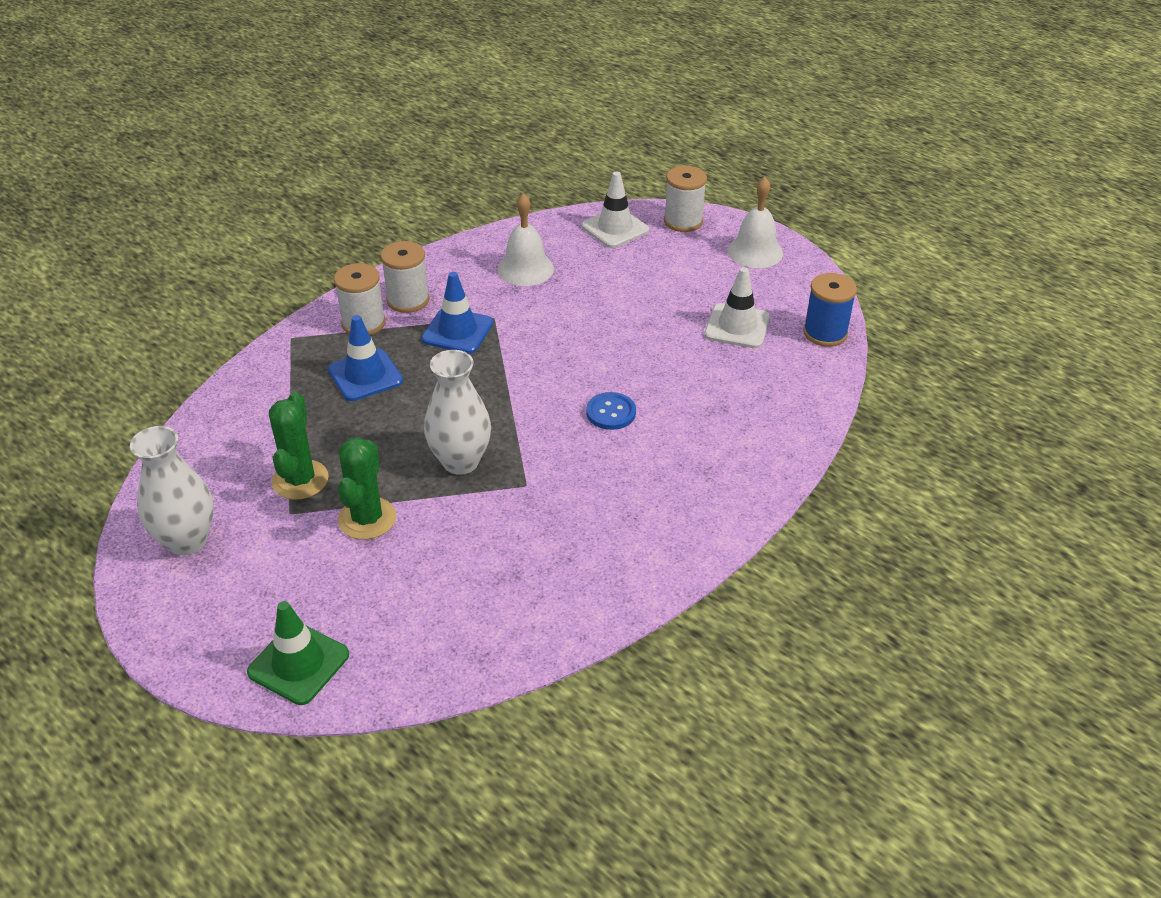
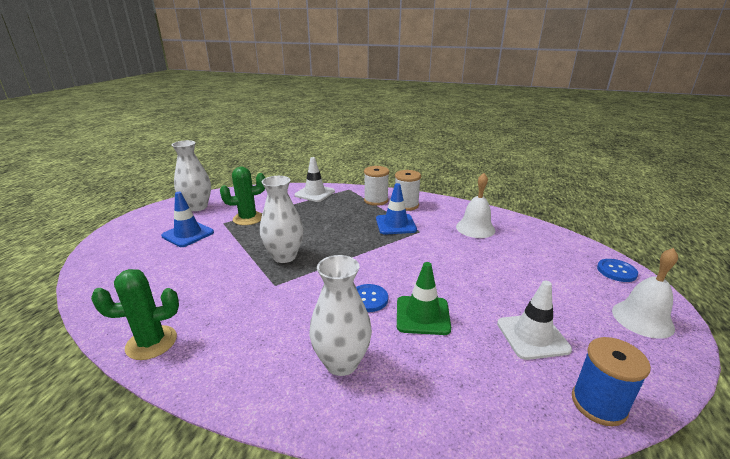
camera: 65 degrees right, 15 degrees down
green traffic cone [247,601,349,705] -> green traffic cone moved to [397,262,451,335]
blue traffic cone [328,315,403,401] -> blue traffic cone moved to [161,192,214,247]
green cactus [338,437,396,540] -> green cactus moved to [91,269,179,360]
white traffic cone [581,172,649,248] -> white traffic cone moved to [295,157,335,202]
white spool [664,166,707,232] -> blue button [597,259,638,282]
none -> white vase [309,255,372,376]

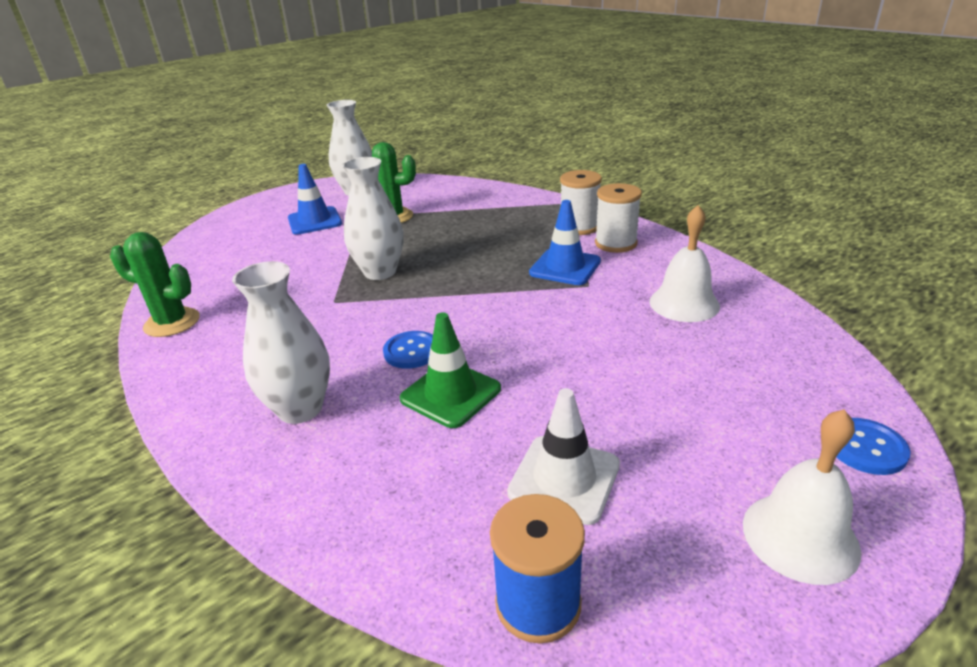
camera: 35 degrees right, 5 degrees up
white traffic cone [295,157,335,202] -> none

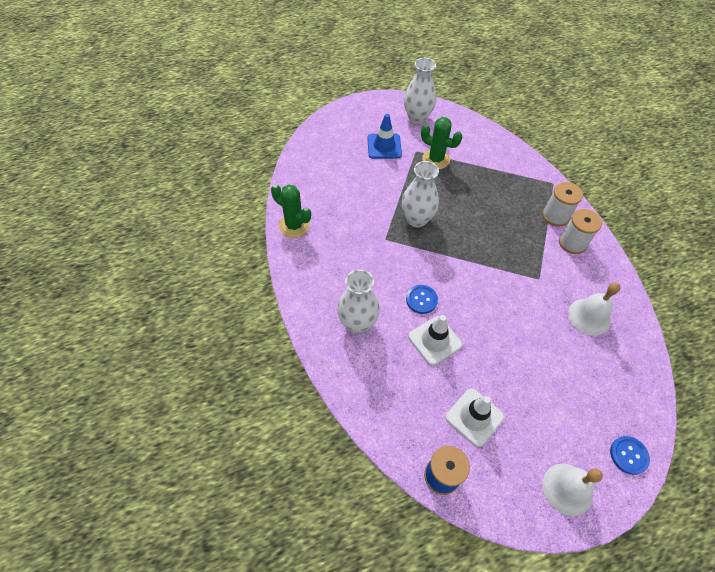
camera: 15 degrees right, 25 degrees up
green traffic cone [400,312,501,428] -> white traffic cone [408,315,462,366]
blue traffic cone [529,200,601,285] -> none

